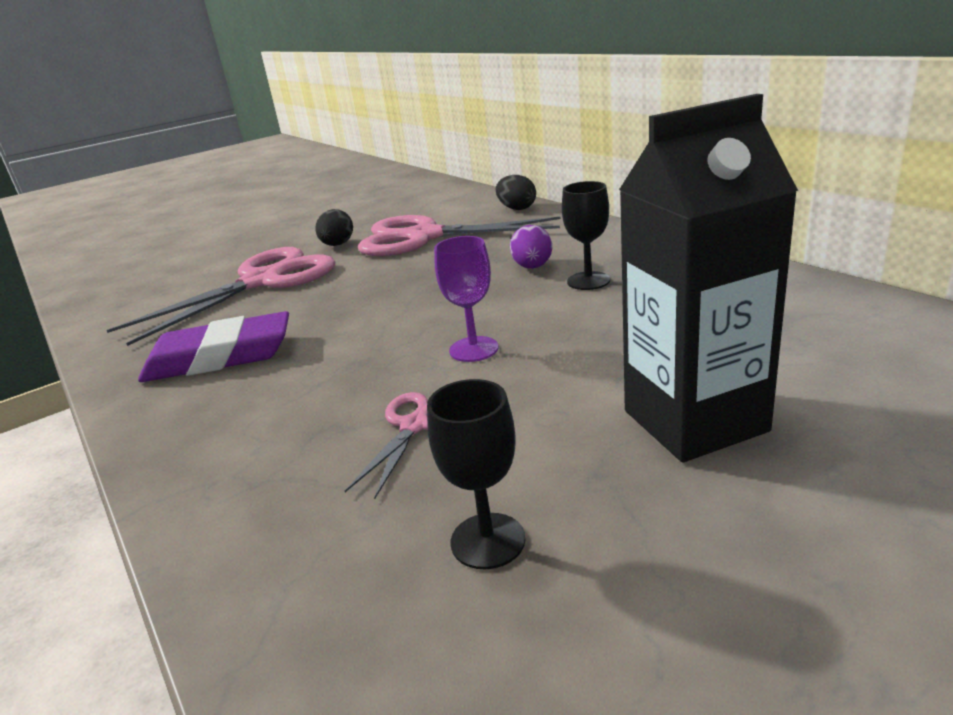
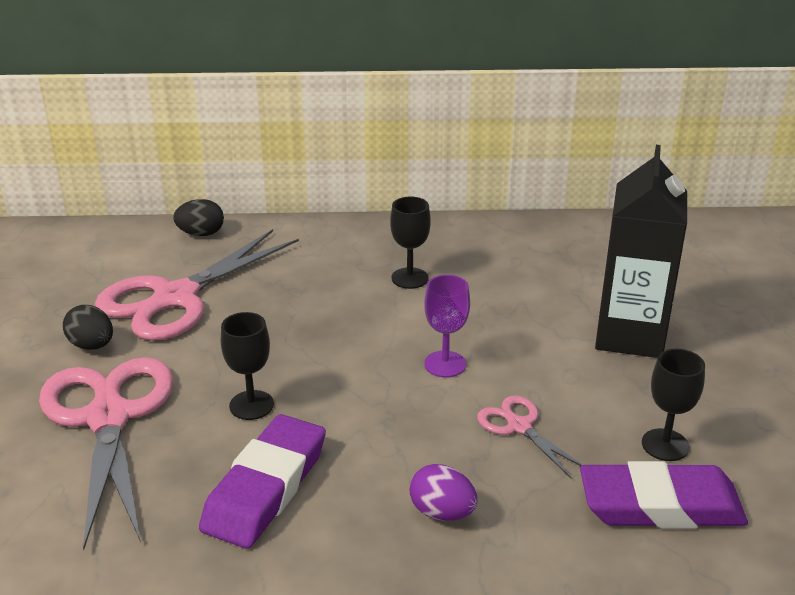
camera: 60 degrees left, 5 degrees up
purple egg [510,225,552,269] -> purple egg moved to [409,464,477,521]
none -> black goblet [221,312,274,420]
none -> purple eraser [580,461,748,528]

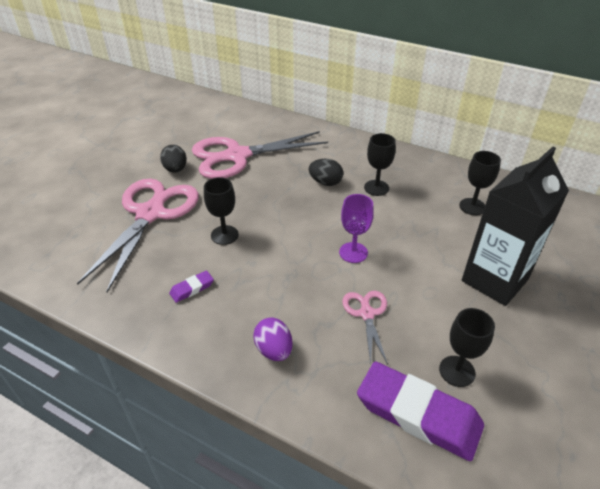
camera: 30 degrees right, 10 degrees up
black egg [173,199,224,236] -> black egg moved to [308,159,343,186]
purple eraser [199,414,326,549] -> purple eraser [169,270,214,303], size x0.44
none -> black goblet [459,151,501,215]

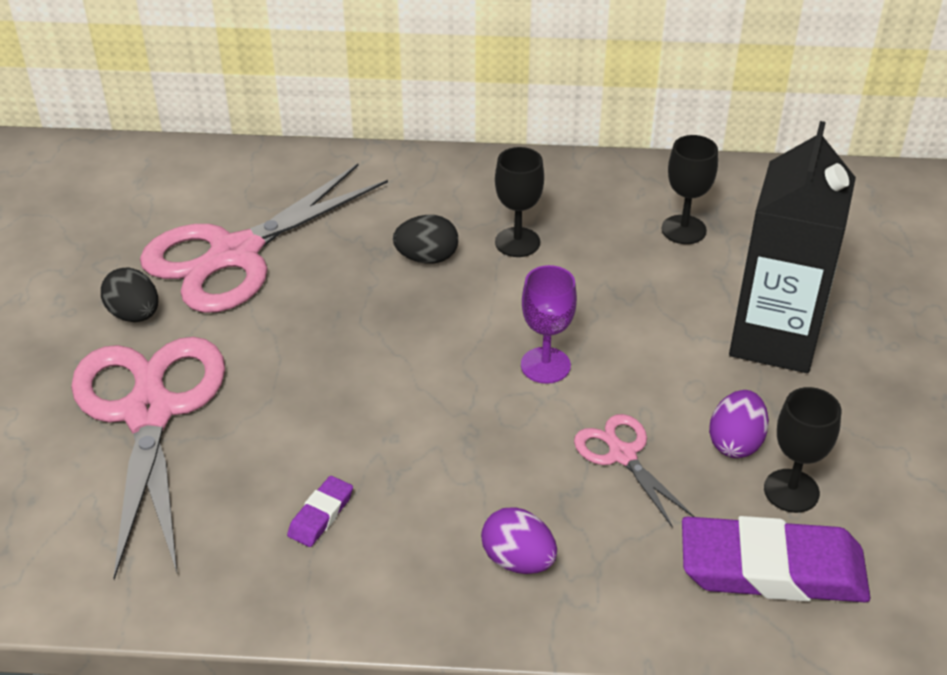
camera: 25 degrees left, 0 degrees up
black goblet [204,177,239,245] -> none
none -> purple egg [709,390,769,458]

